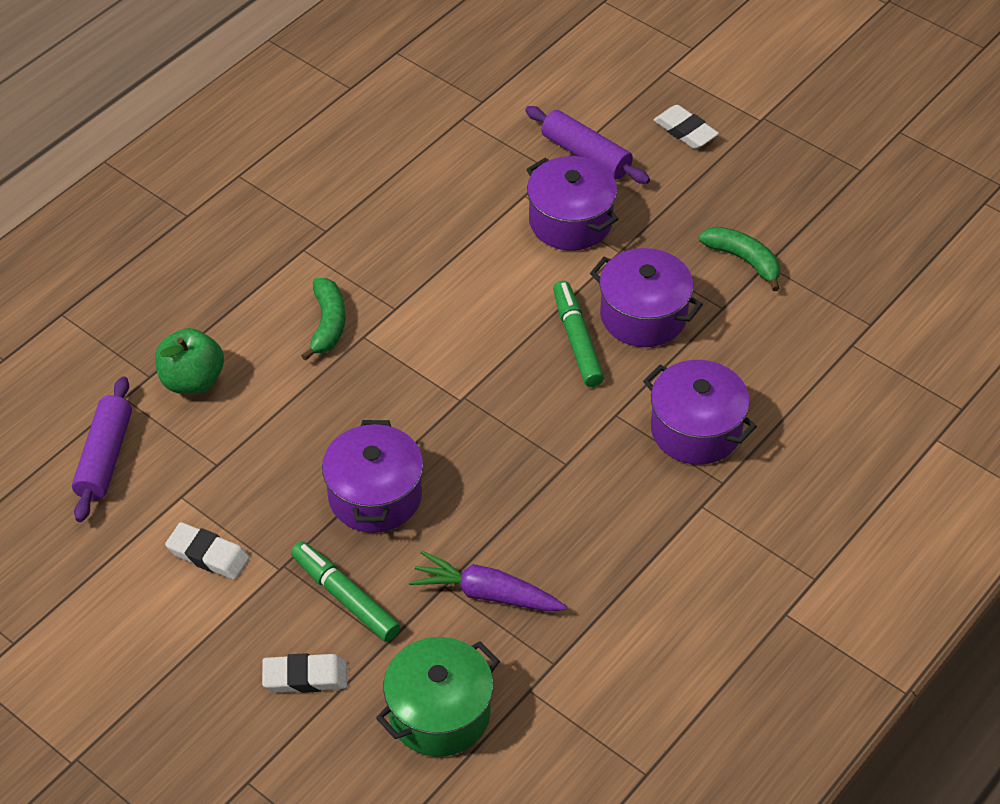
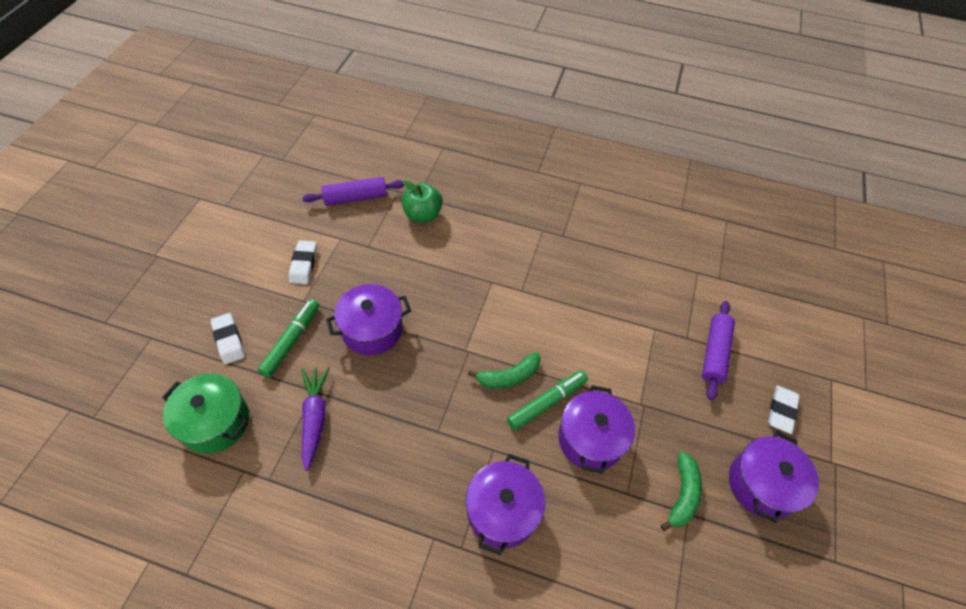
camera: 65 degrees right, 5 degrees up
green banana [301,278,345,361] -> green banana moved to [468,352,541,388]
purple pot [526,156,618,250] -> purple pot moved to [729,431,819,523]

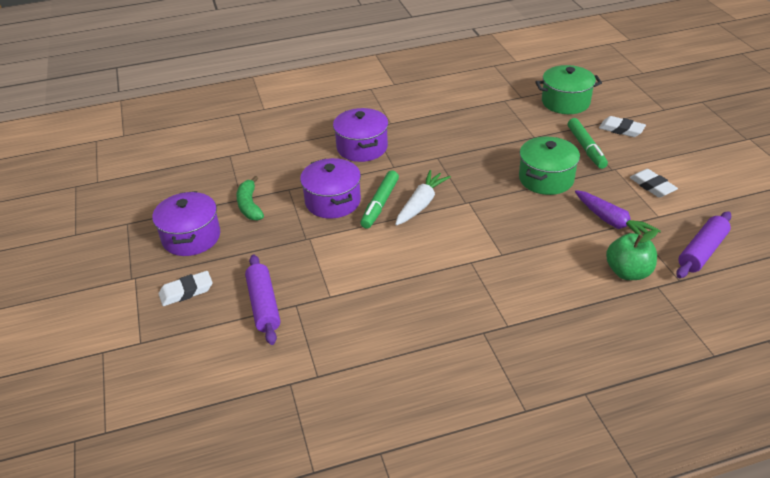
camera: 150 degrees right, 15 degrees down
purple carrot [301,367,330,471] -> purple carrot moved to [575,190,661,235]
purple pot [326,284,411,355] -> green pot [519,137,580,195]
green banana [468,352,541,388] -> white carrot [395,170,451,226]
white eraser [768,386,799,434] -> white eraser turned 75 degrees clockwise [159,271,213,306]

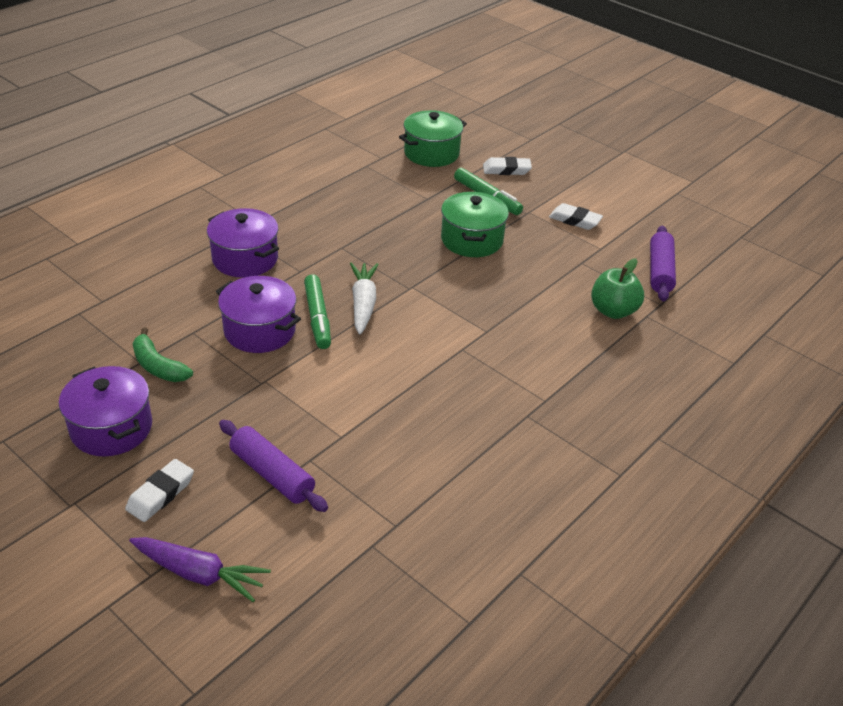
camera: 35 degrees left, 0 degrees up
purple carrot [575,190,661,235] -> purple carrot moved to [129,537,271,602]

